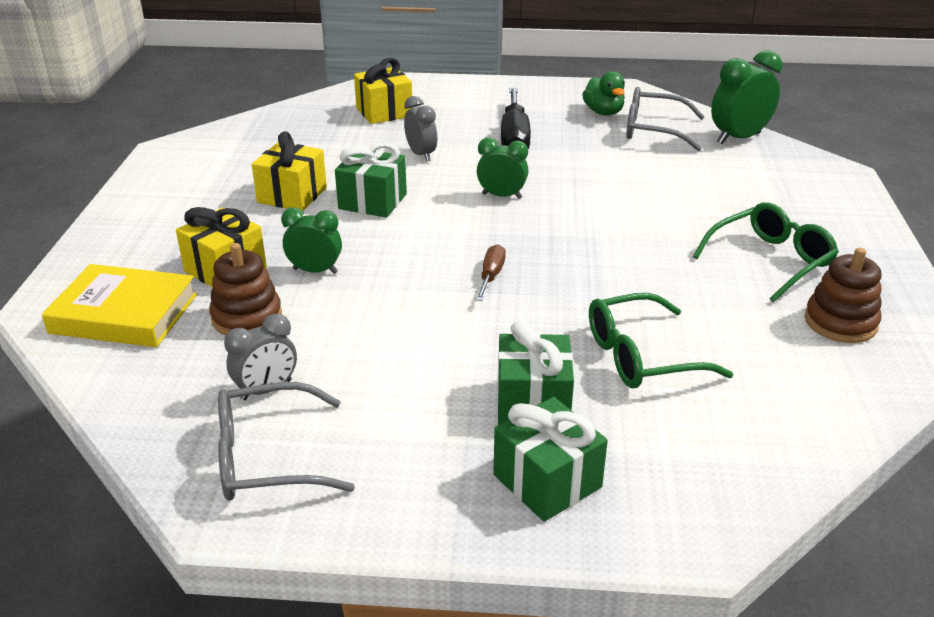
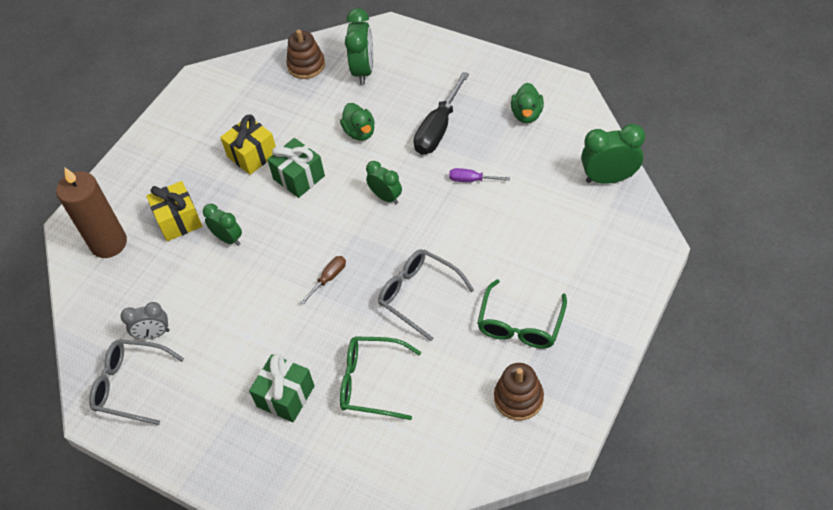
camera: 30 degrees right, 20 degrees up
yellow book [42,264,197,347] -> brown candle [56,167,127,258]
brown stacking toy [209,243,282,335] -> brown stacking toy moved to [286,30,325,79]
yellow gift [354,58,412,124] -> green clock [345,8,373,85]
grey clock [404,96,437,162] -> green duck [340,103,375,141]
green gift [493,397,608,522] -> none
grey glasses [626,87,705,151] -> grey glasses moved to [378,249,474,341]
green glasses [693,203,839,302] -> green glasses turned 120 degrees clockwise [477,279,567,348]
none -> purple screwdriver [449,168,510,182]

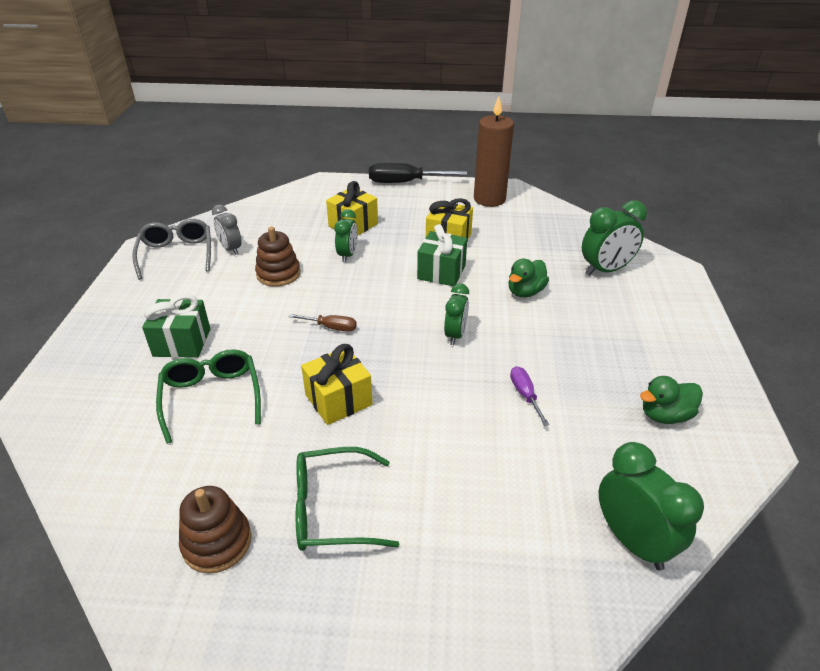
camera: 60 degrees right, 15 degrees down
brown candle [56,167,127,258] -> brown candle moved to [474,96,514,207]
brown stacking toy [286,30,325,79] -> brown stacking toy moved to [255,227,300,287]
grey glasses [378,249,474,341] -> yellow gift [301,344,373,425]
black screwdriver [414,72,469,155] -> black screwdriver moved to [369,162,467,183]

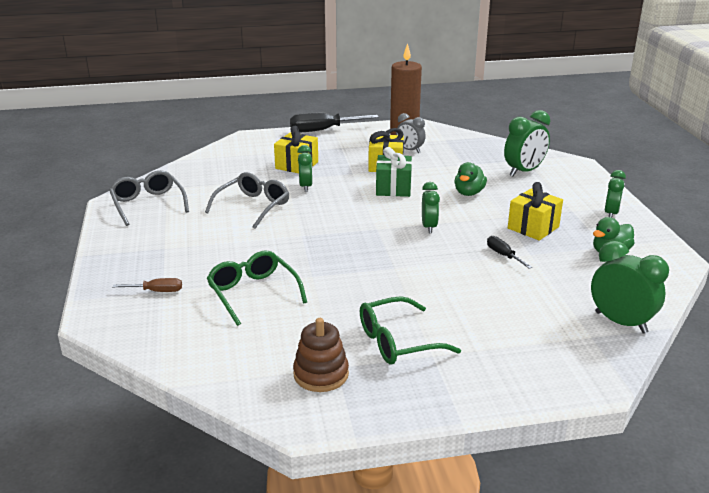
camera: 15 degrees left, 10 degrees down
green gift [142,294,210,358] -> none
grey clock [212,205,242,255] -> grey clock moved to [396,113,426,153]
brown stacking toy [255,227,300,287] -> grey glasses [205,172,289,229]
brown screwdriver [288,314,357,332] -> brown screwdriver moved to [112,278,182,292]
yellow gift [301,344,373,425] -> yellow gift moved to [508,182,563,241]
purple screwdriver [510,366,549,426] -> black screwdriver [487,236,533,269]
none -> green clock [605,170,626,218]

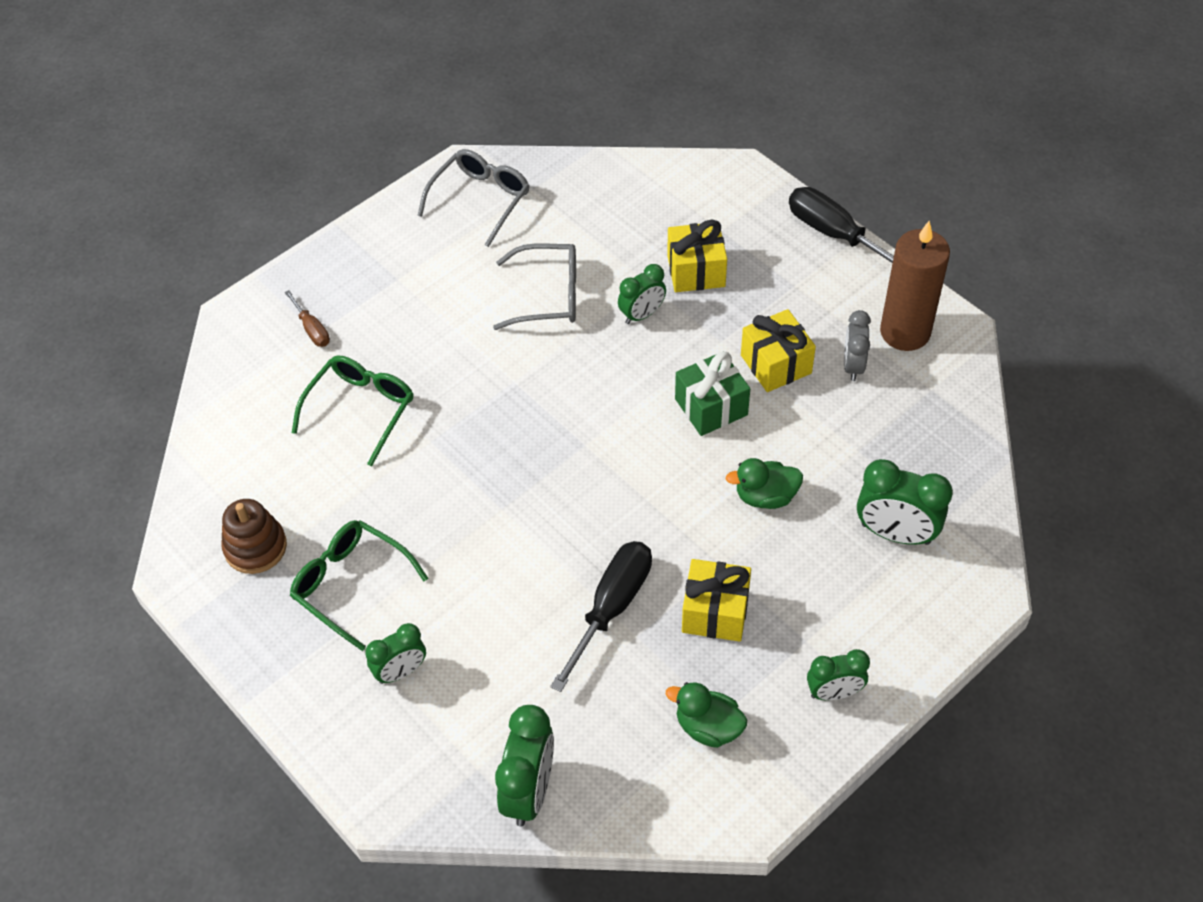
camera: 60 degrees right, 25 degrees up
green clock [422,182,440,233] -> green clock moved to [365,623,426,684]
black screwdriver [487,236,533,269] -> black screwdriver [550,541,652,692], size x1.92

